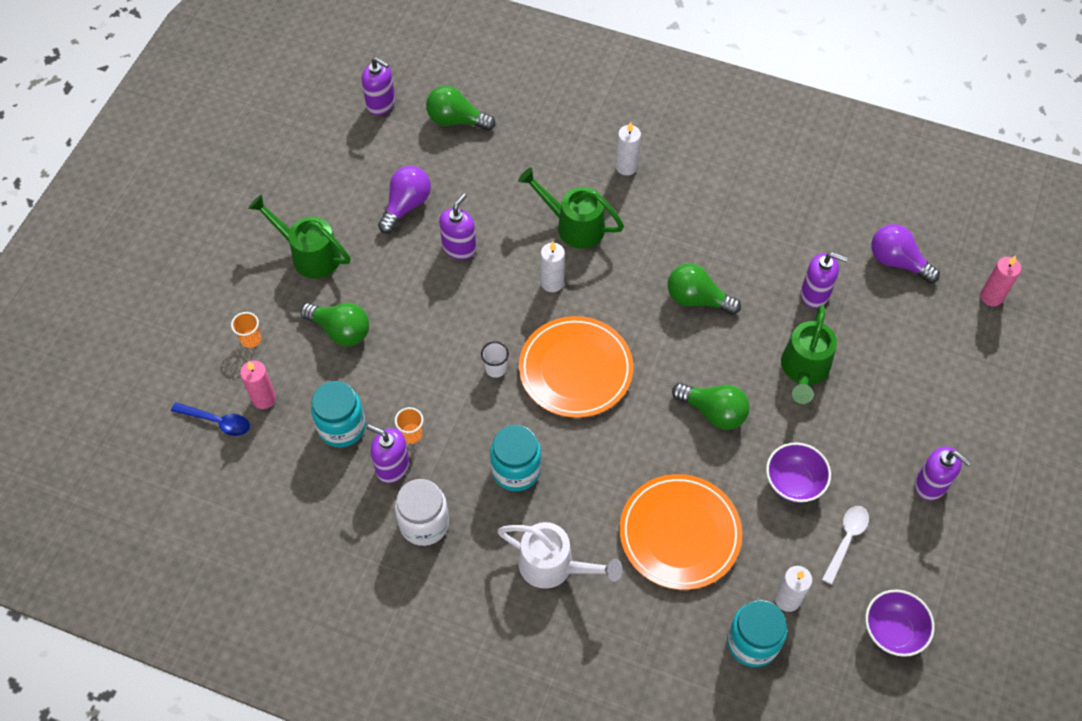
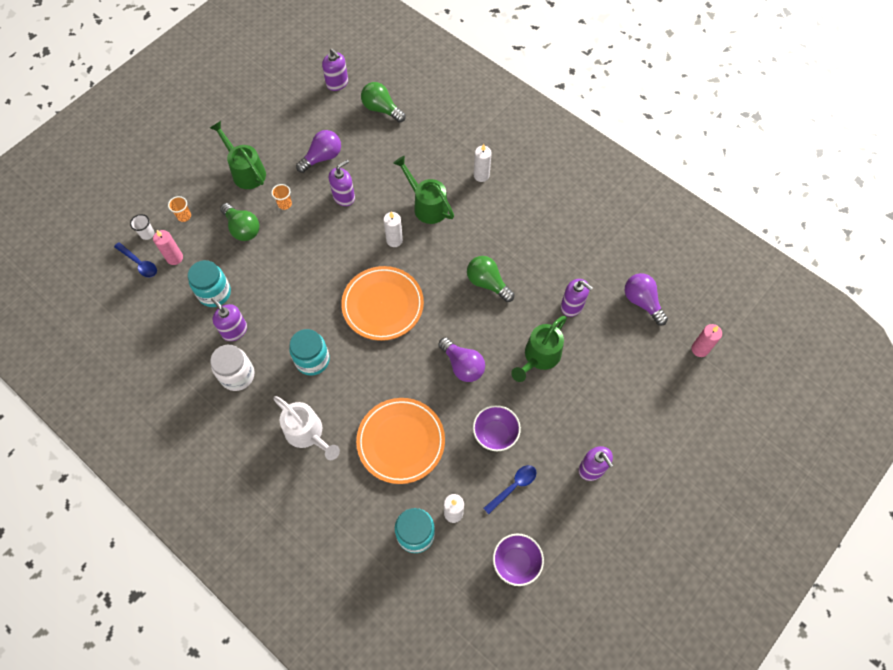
camera: 20 degrees right, 5 degrees up
orange cup [395,407,423,444] -> orange cup moved to [271,184,292,210]
white cup [481,341,509,378] -> white cup moved to [130,214,154,240]
green light bulb [672,383,750,430] -> purple light bulb [438,337,485,382]
white spoon [822,506,869,585] -> blue spoon [483,465,536,514]

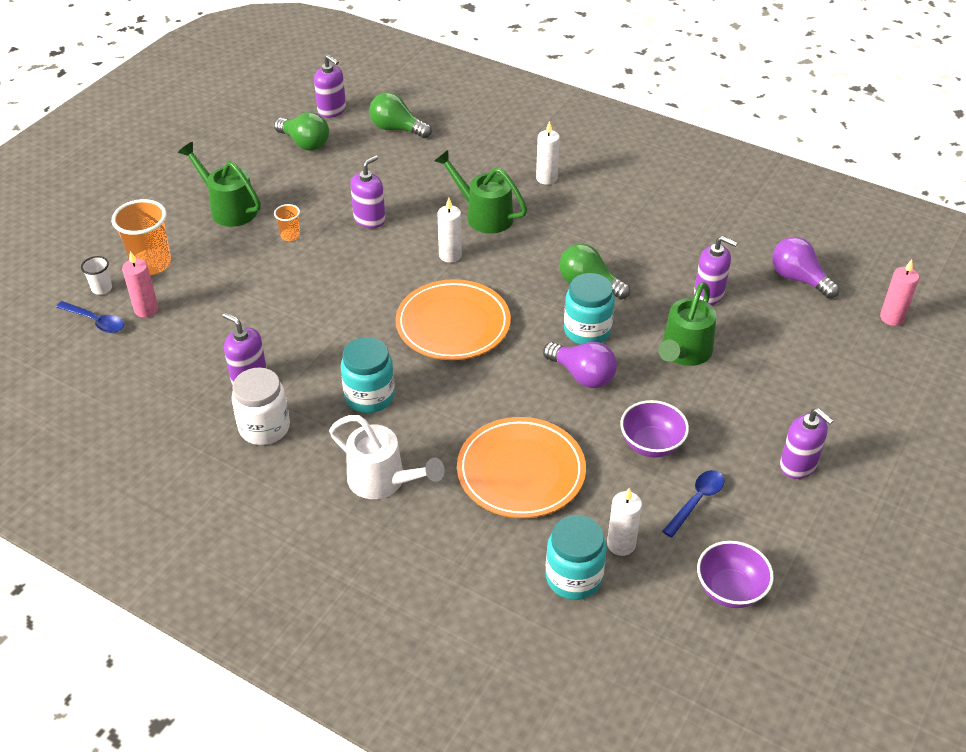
camera: 10 degrees left, 20 degrees down
orange cup [168,196,191,222] -> orange cup [112,199,171,275], size x1.98
turquoise jar [188,260,231,307] -> turquoise jar moved to [564,273,615,345]
green light bulb [220,203,260,241] -> green light bulb moved to [274,112,329,151]
purple light bulb [296,130,341,173] -> none

